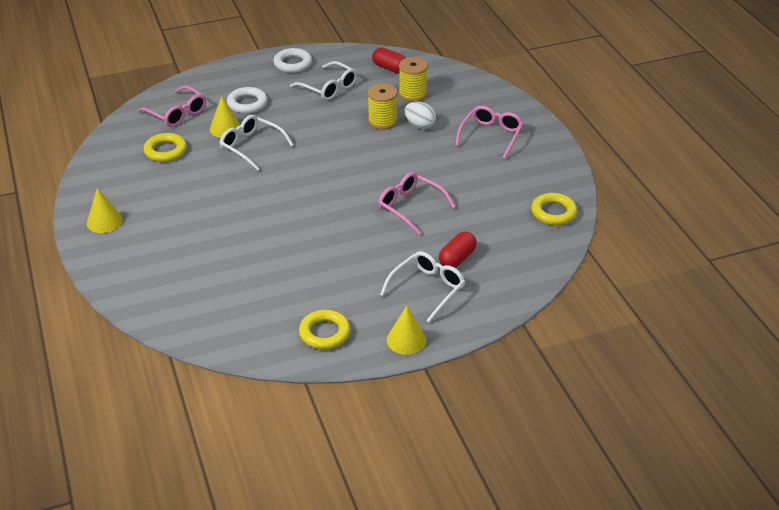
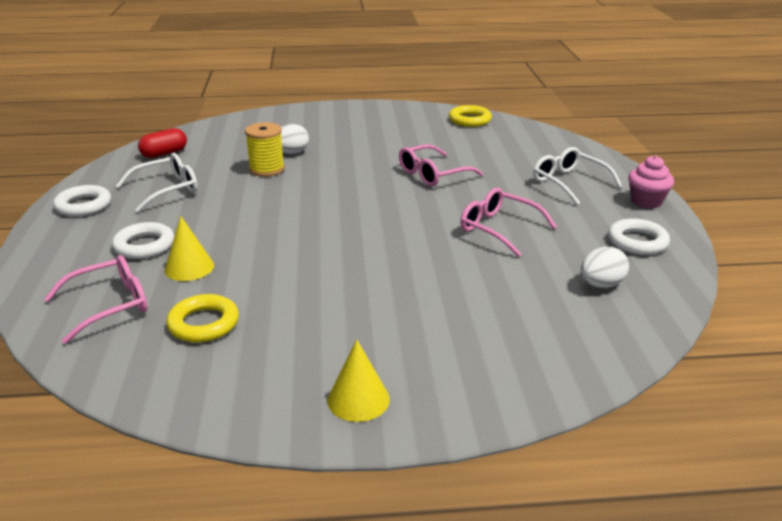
camera: 75 degrees left, 10 degrees down
white glasses [220,115,293,171] -> none
yellow ring [299,310,350,350] -> white ring [608,218,670,255]
yellow cone [387,306,426,355] -> pink cupcake [628,155,674,209]
yellow spool [399,57,428,102] -> none
red capsule [439,232,477,268] -> none
pink glasses [455,106,524,159] -> pink glasses moved to [460,188,557,257]
none -> white egg [581,247,629,288]

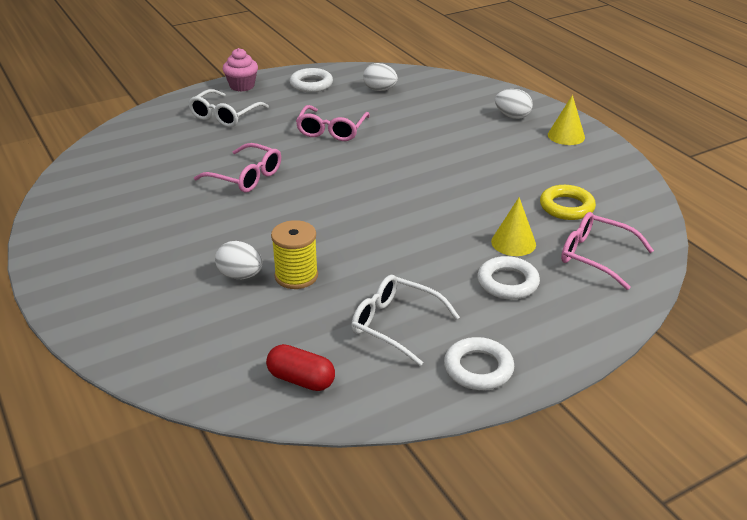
camera: 115 degrees left, 5 degrees up
yellow ring [449,105,492,127] -> none
none -> white egg [495,89,533,119]

